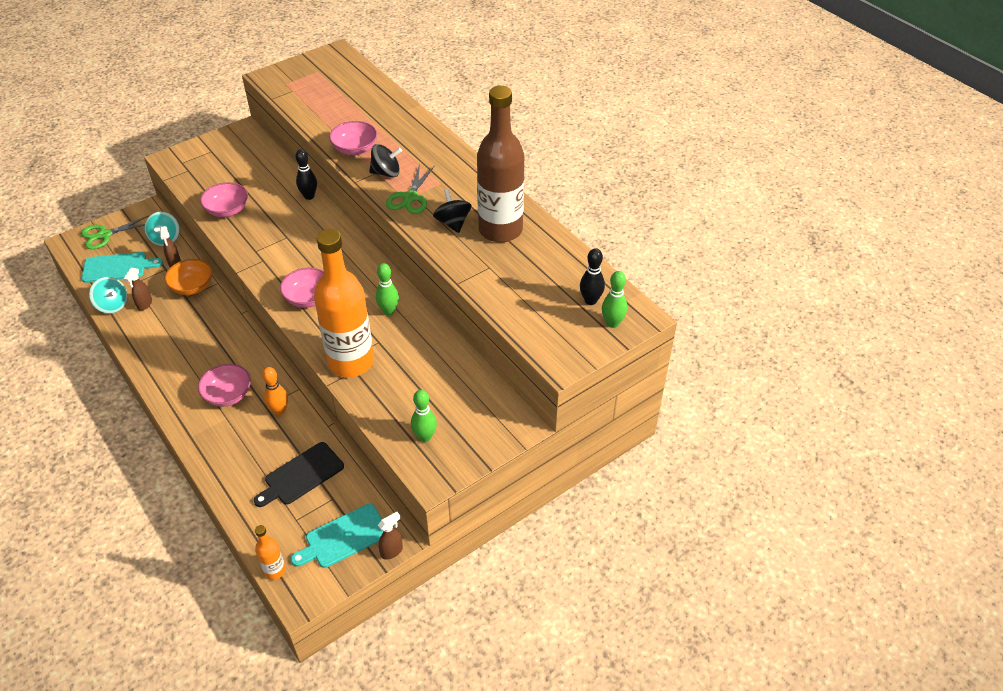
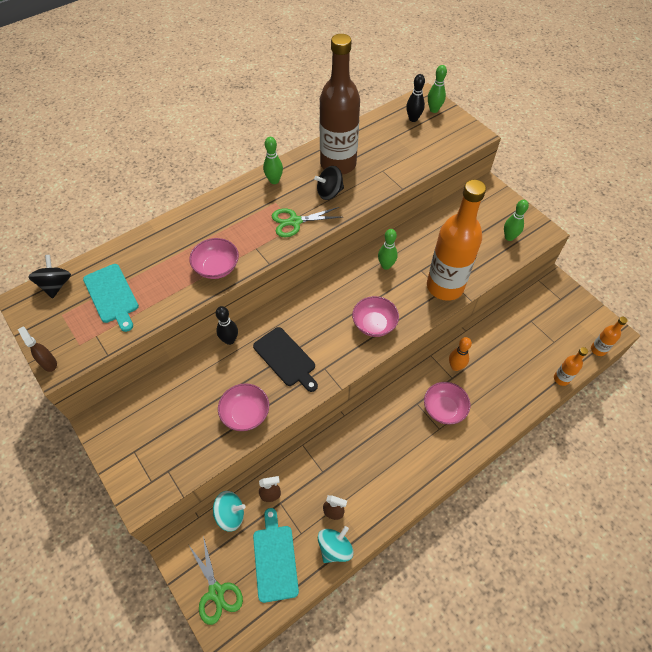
camera: 90 degrees left, 10 degrees up
orange bowl [165,259,213,295] -> none
black cutting board [254,442,344,507] -> black cutting board moved to [253,327,318,392]
turquoise cutting board [291,504,383,568] -> turquoise cutting board moved to [83,264,139,332]
black spinning top [369,144,402,178] -> black spinning top moved to [28,255,71,298]
brown spray bottle [378,512,403,560] -> brown spray bottle moved to [18,327,57,372]
green scissors [386,164,435,214] -> green scissors turned 150 degrees clockwise [272,207,342,237]
none -> green bowling pin [263,137,283,184]
none -> orange bottle [554,347,588,386]

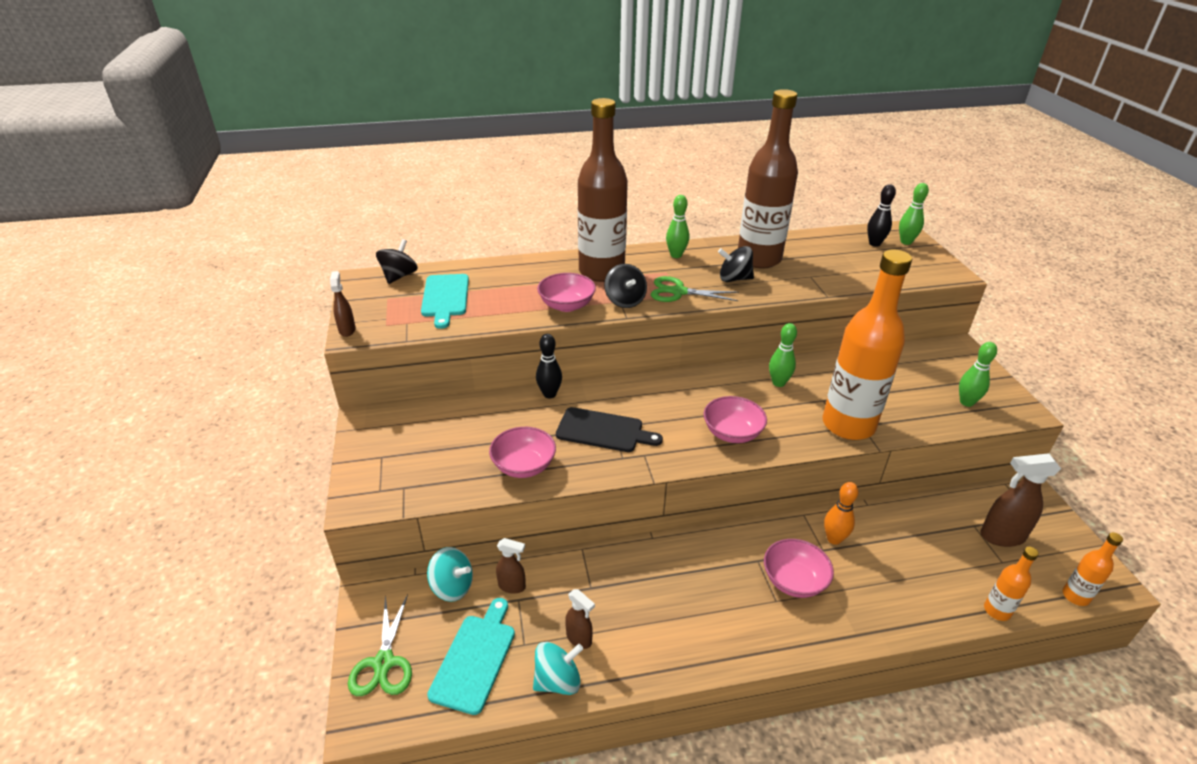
camera: 25 degrees right, 20 degrees down
black cutting board [253,327,318,392] -> black cutting board turned 60 degrees counterclockwise [556,407,663,452]
none -> brown bottle [578,98,628,282]
none -> black spinning top [604,264,647,308]
none -> brown spray bottle [980,453,1061,547]

